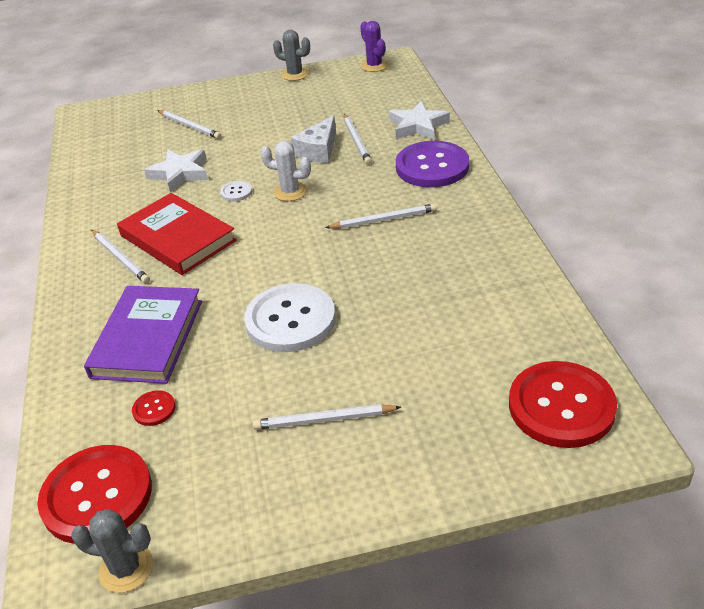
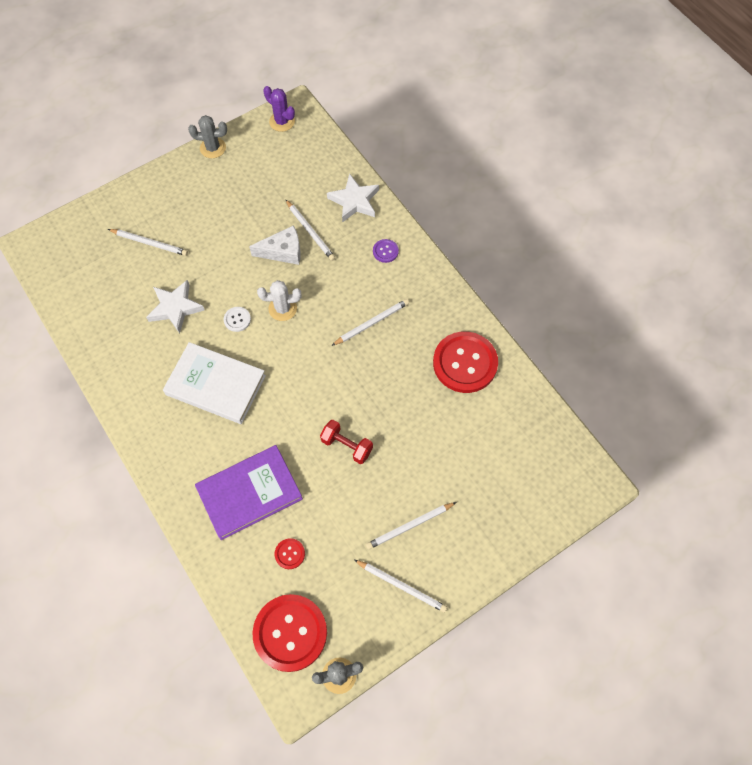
camera: 25 degrees left, 25 degrees up
purple book [84,286,202,384] -> purple book turned 75 degrees clockwise [195,445,303,540]
white pencil [92,230,150,283] -> white pencil moved to [354,560,447,613]
red book [117,193,237,275] -> white book [163,342,266,424]
white button [244,283,336,352] -> red dumbbell [320,420,373,464]
white cheese [291,115,336,163] -> white cheese turned 105 degrees counterclockwise [249,225,301,265]
purple button [396,141,469,187] -> purple button [373,239,399,263], size x0.43
red button [509,361,617,448] -> red button moved to [433,332,498,393]

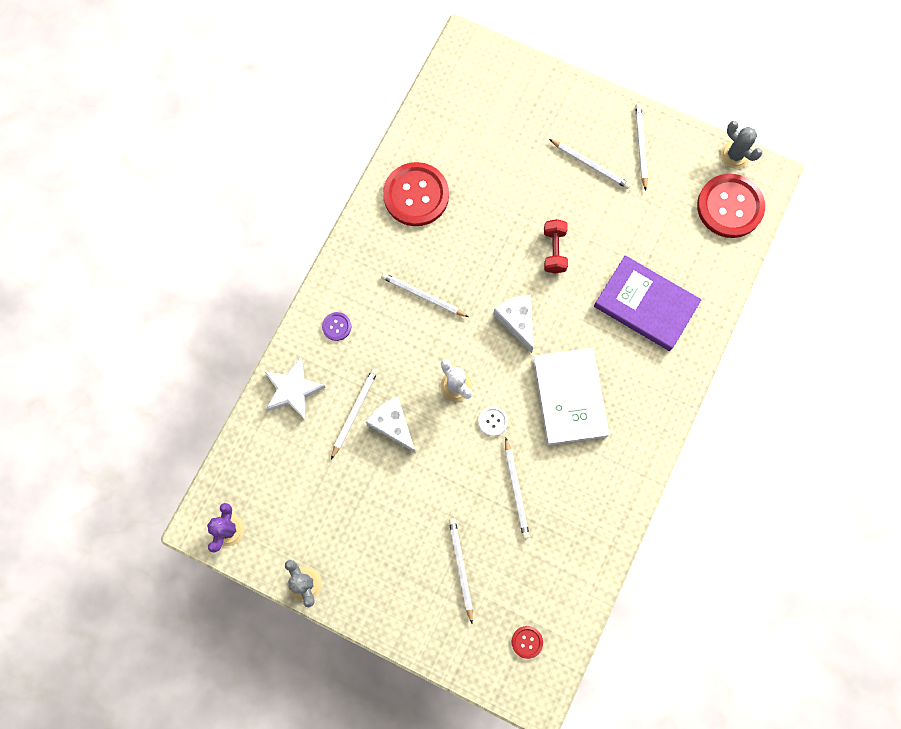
camera: 120 degrees left, 10 degrees up
white star [146,280,204,334] -> white pencil [505,438,530,539]
red button [275,538,305,569] -> red button moved to [511,626,543,659]
none -> white cheese [493,295,533,353]

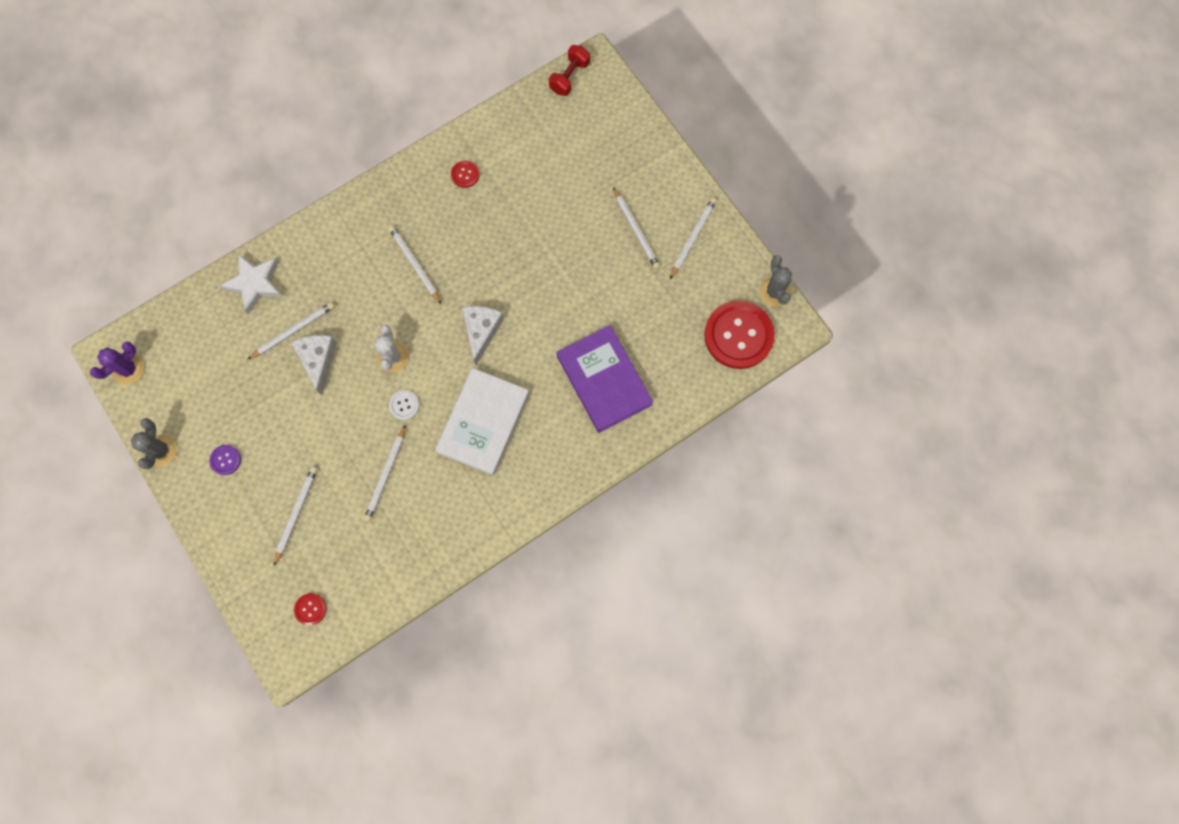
camera: 30 degrees right, 0 degrees up
purple button [322,312,351,341] -> purple button moved to [209,445,241,475]
red button [383,162,449,226] -> red button [451,160,480,188], size x0.43
red dumbbell [544,219,568,273] -> red dumbbell moved to [549,45,590,96]

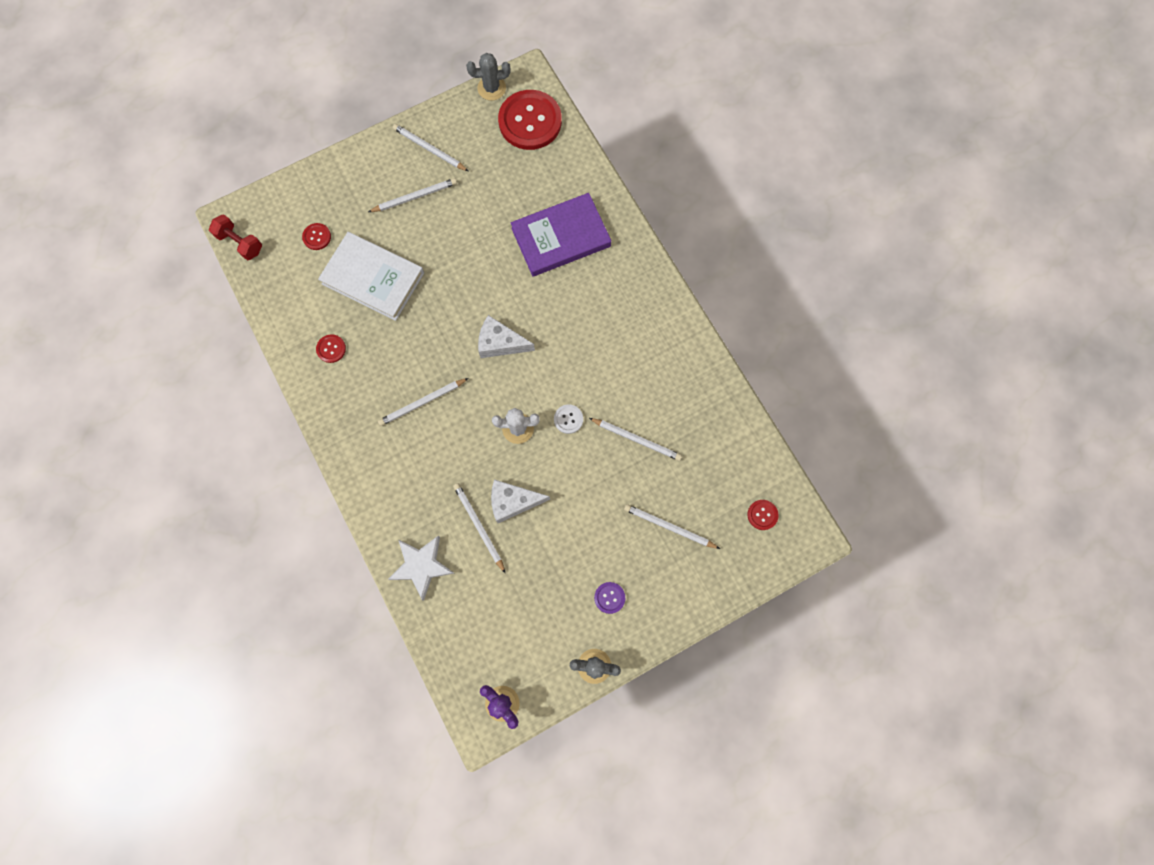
camera: 85 degrees left, 0 degrees up
white book [435,368,529,476] -> white book moved to [318,232,424,321]
none -> red button [302,223,331,250]

